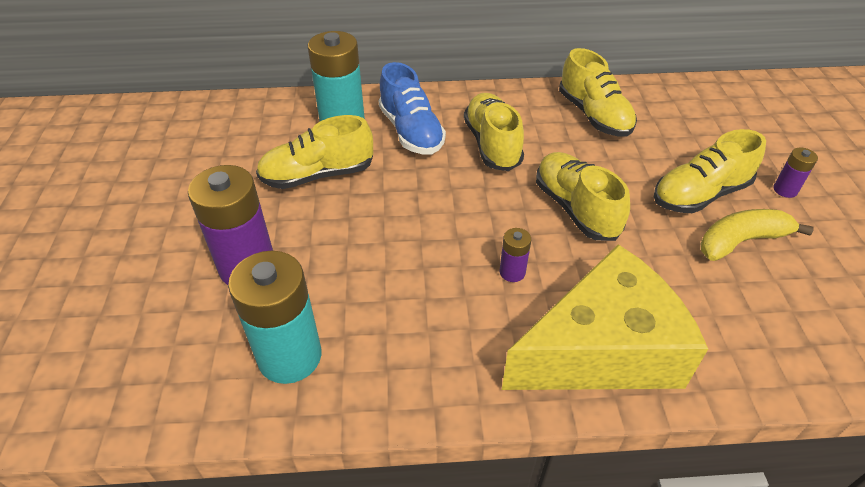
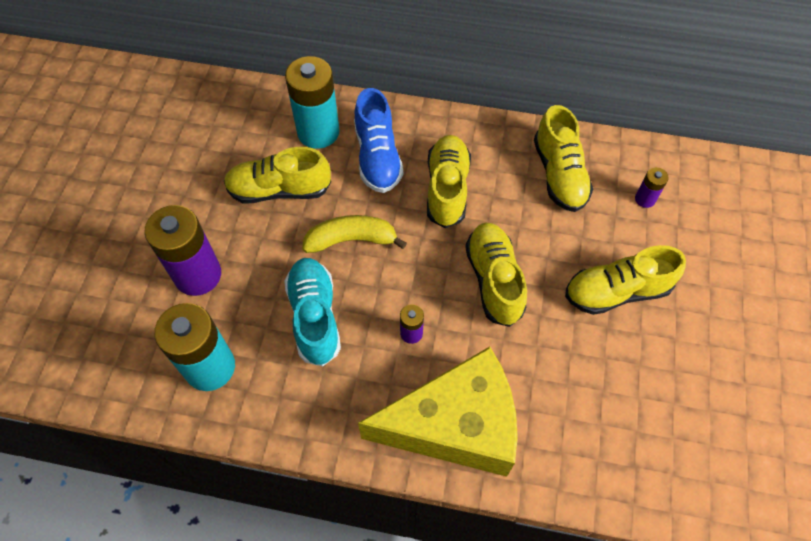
camera: 15 degrees right, 15 degrees up
yellow banana [701,209,814,261] -> yellow banana moved to [302,215,407,253]
purple battery [773,147,818,198] -> purple battery moved to [635,167,668,208]
none -> turquoise shoe [284,258,341,366]

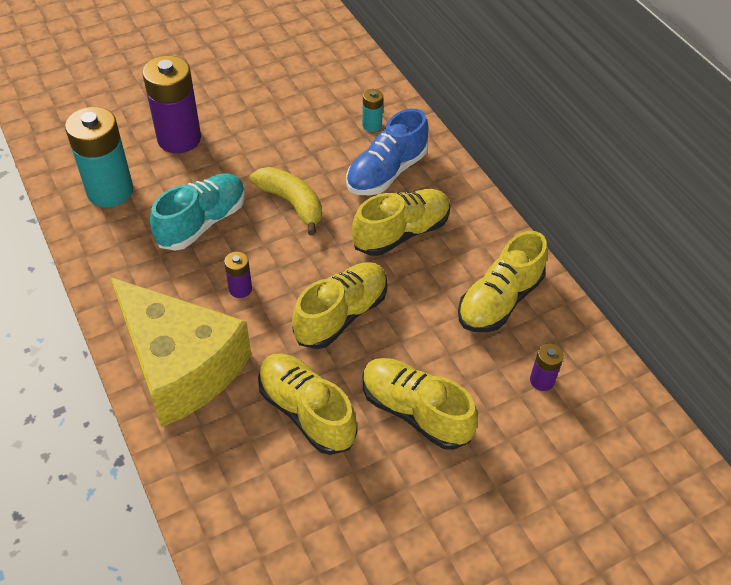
camera: 50 degrees right, 10 degrees down
yellow shoe [224,147,331,203] -> yellow shoe moved to [258,354,357,455]
turquoise battery [285,56,340,149] -> turquoise battery [362,89,383,132], size x0.46

